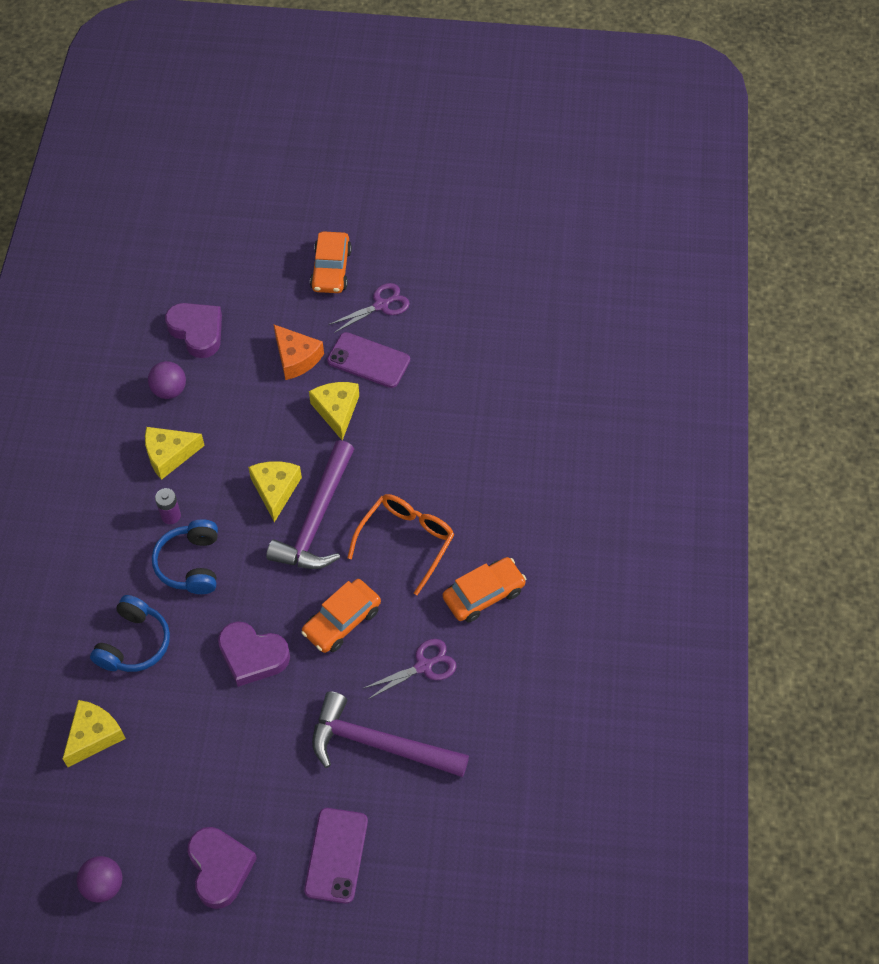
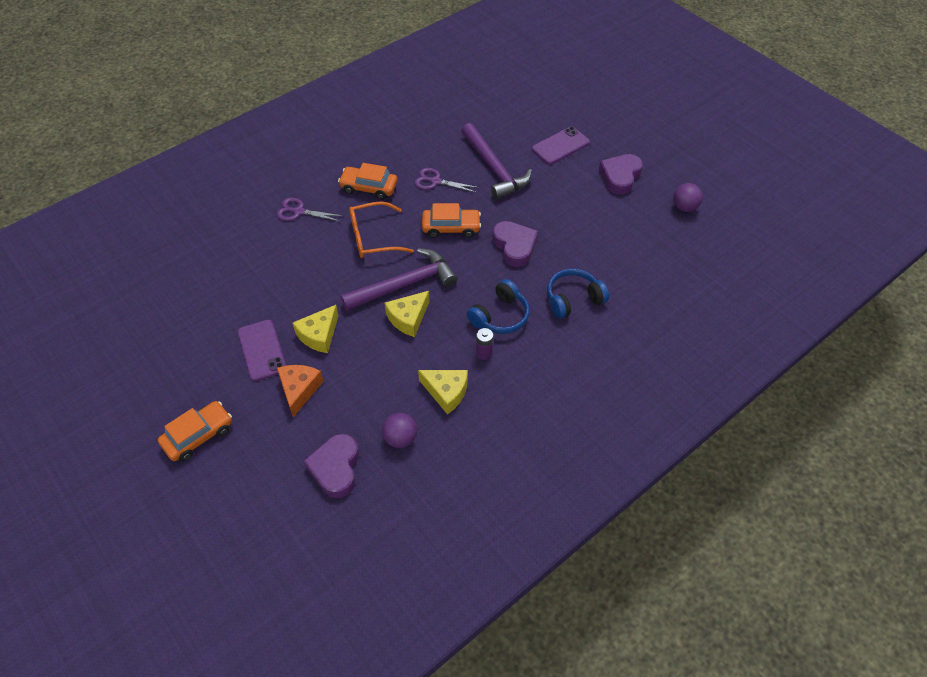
camera: 135 degrees left, 5 degrees down
yellow cheese [63,700,126,767] -> none
purple scissors [328,283,410,333] -> purple scissors moved to [277,197,343,222]

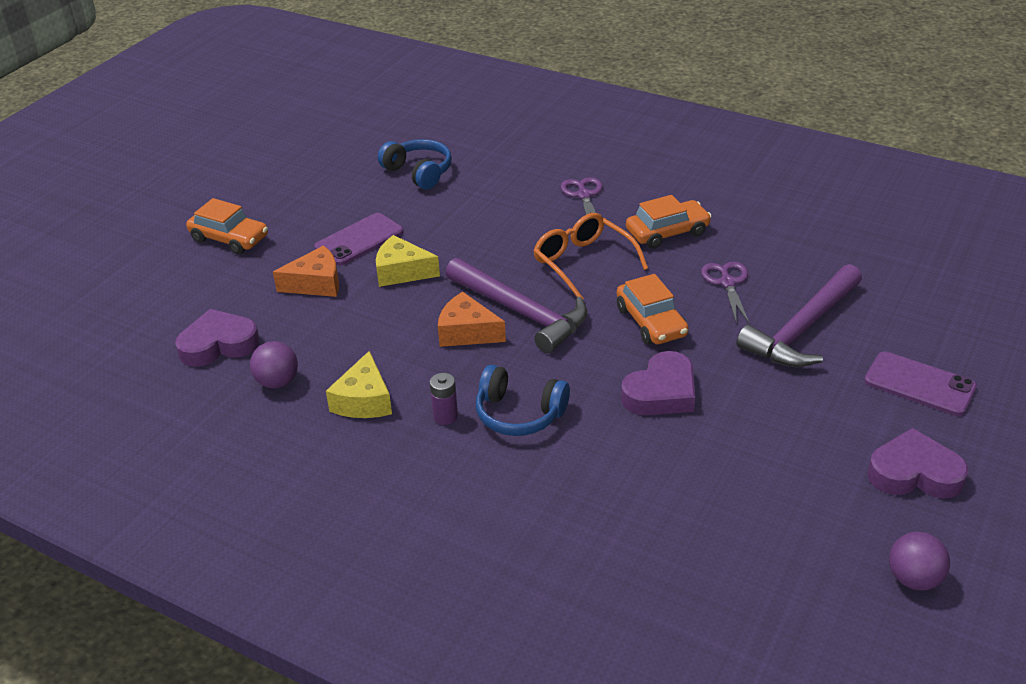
camera: 70 degrees right, 15 degrees down
orange car [338,163,397,200] -> orange car turned 75 degrees clockwise [626,195,712,249]
yellow cheese [385,291,430,337] -> orange cheese [438,292,506,347]
blue headphones [547,269,609,319] -> blue headphones moved to [378,139,452,189]

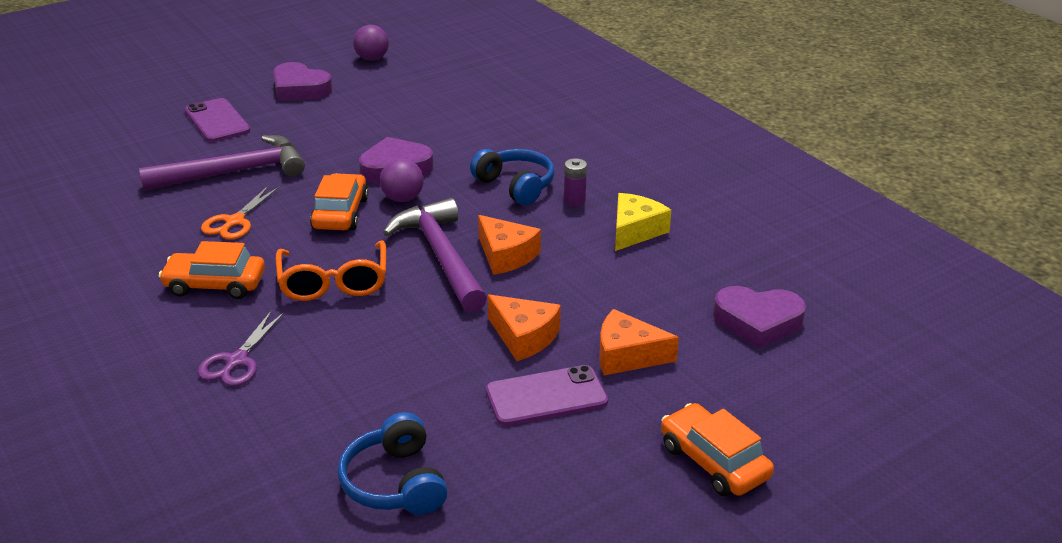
camera: 155 degrees left, 5 degrees down
purple ball [250,341,298,388] -> purple ball moved to [380,158,423,202]
yellow cheese [376,235,440,287] -> orange cheese [488,294,561,361]
purple scissors [701,261,750,325] -> orange scissors [201,185,279,240]

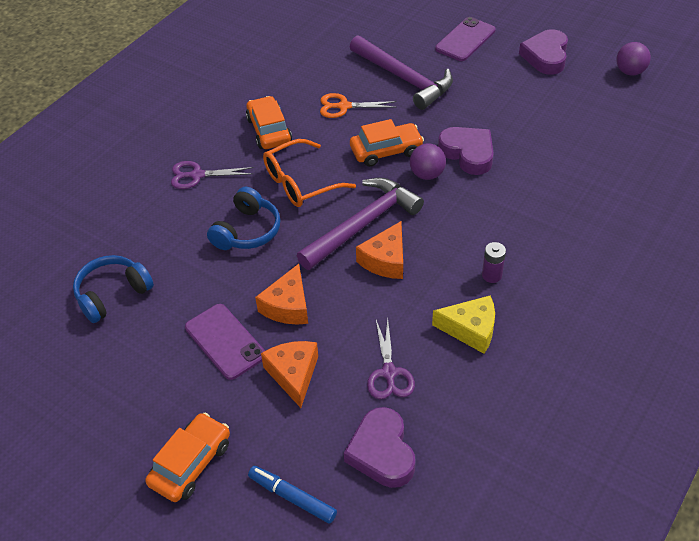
camera: 70 degrees right, 15 degrees up
blue headphones [470,149,555,205] -> blue headphones moved to [207,187,281,250]
none -> blue marker [248,466,337,524]
none -> purple scissors [367,319,415,399]

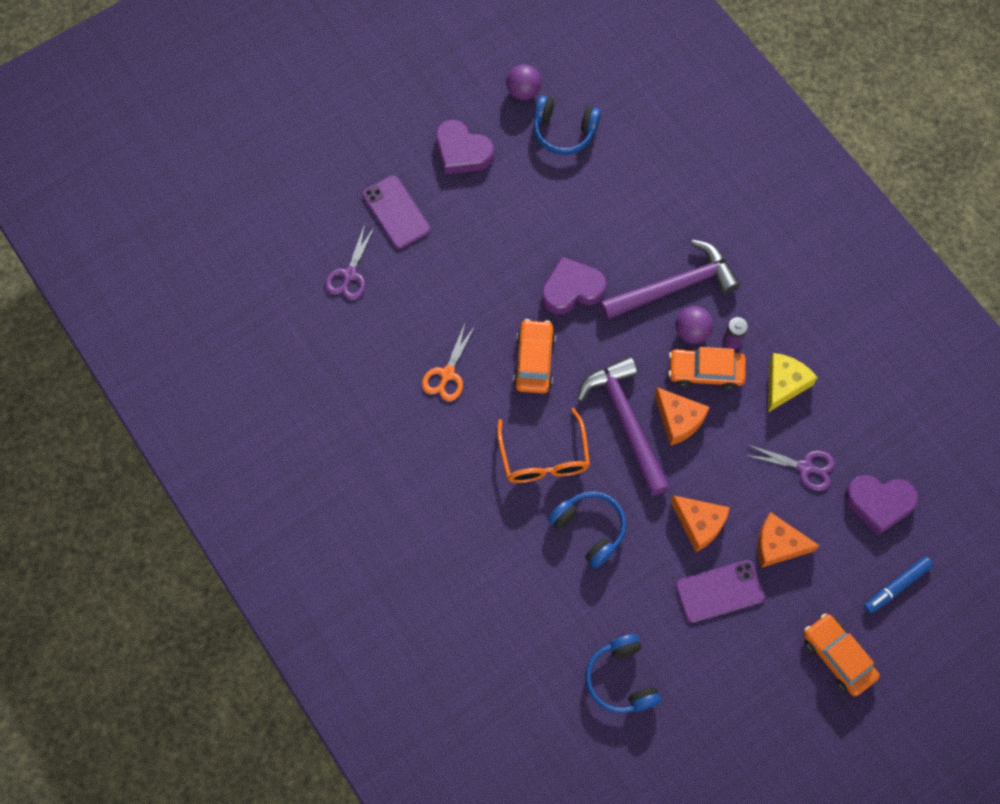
camera: 70 degrees left, 20 degrees up
purple scissors [171,161,254,189] -> purple scissors moved to [325,224,375,300]
orange car [246,96,292,149] -> orange car moved to [668,347,746,390]
purple hammer [350,35,453,110] -> purple hammer moved to [600,239,740,320]
purple ball [410,143,446,180] -> purple ball moved to [675,306,713,344]
none -> blue headphones [534,95,601,155]

